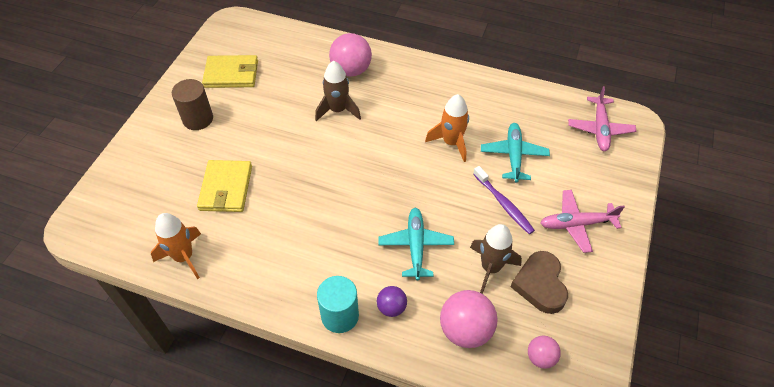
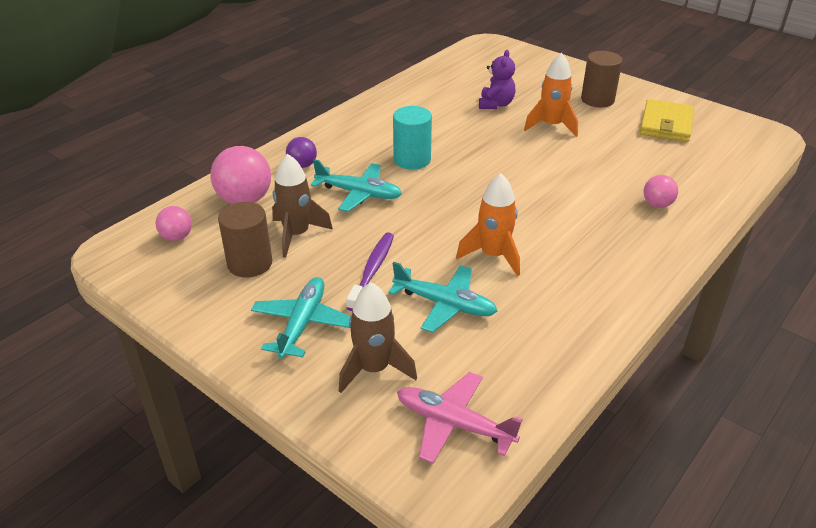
camera: 110 degrees right, 15 degrees down
orange rocket [151,213,201,279] -> orange rocket moved to [524,53,578,137]
yellow wallet [197,160,252,212] -> purple teddy bear [479,50,515,109]
brown rocket [315,61,361,121] -> brown rocket moved to [339,282,417,393]
turquoise cylinder [317,276,359,333] -> turquoise cylinder moved to [393,106,432,170]
pink ball [329,33,372,77] -> pink ball [644,175,678,208], size x0.56
purple toothbrush [473,166,535,234] -> purple toothbrush turned 120 degrees clockwise [346,232,394,311]
brown heart [510,251,568,314] -> brown cylinder [218,202,272,278]
pink plane [540,190,625,253] -> turquoise plane [251,277,351,359]

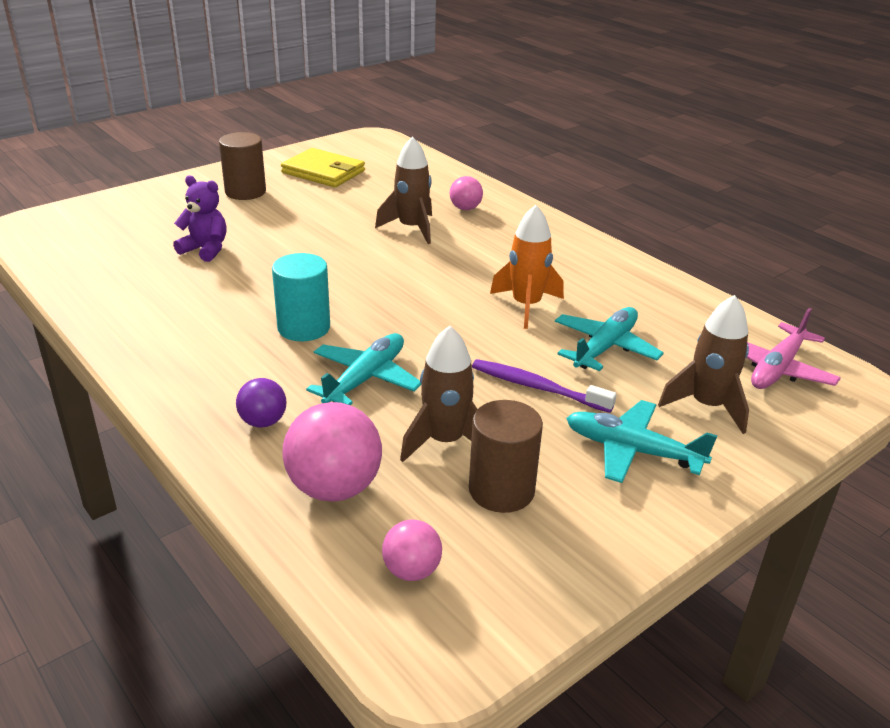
camera: 80 degrees left, 5 degrees down
orange rocket [524,53,578,137] -> none
none -> brown rocket [375,136,432,244]

